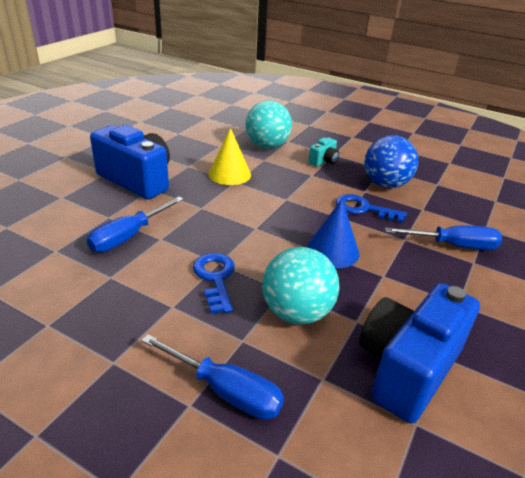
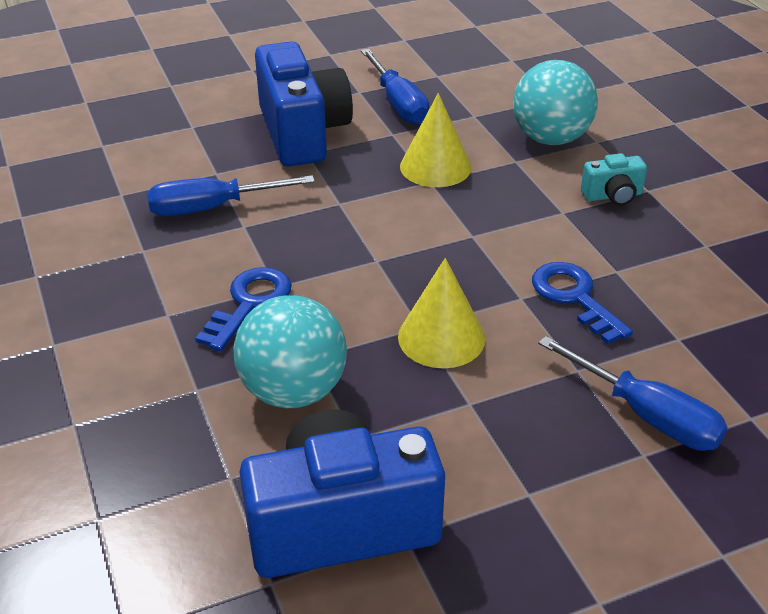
camera: 40 degrees right, 5 degrees up
blue screwdriver [141,334,284,420] -> blue screwdriver moved to [361,49,430,125]
blue cone [307,199,359,268] -> yellow cone [398,258,485,368]
blue ball [364,135,418,188] -> none

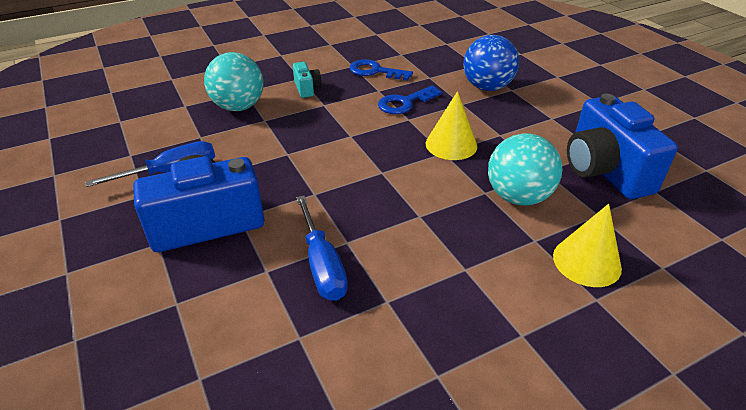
camera: 95 degrees left, 0 degrees up
blue key [195,267,292,352] -> blue key moved to [350,59,413,81]
yellow cone [400,93,471,187] -> yellow cone moved to [553,204,622,287]
blue screwdriver [538,336,728,451] -> blue ball [463,35,519,91]

